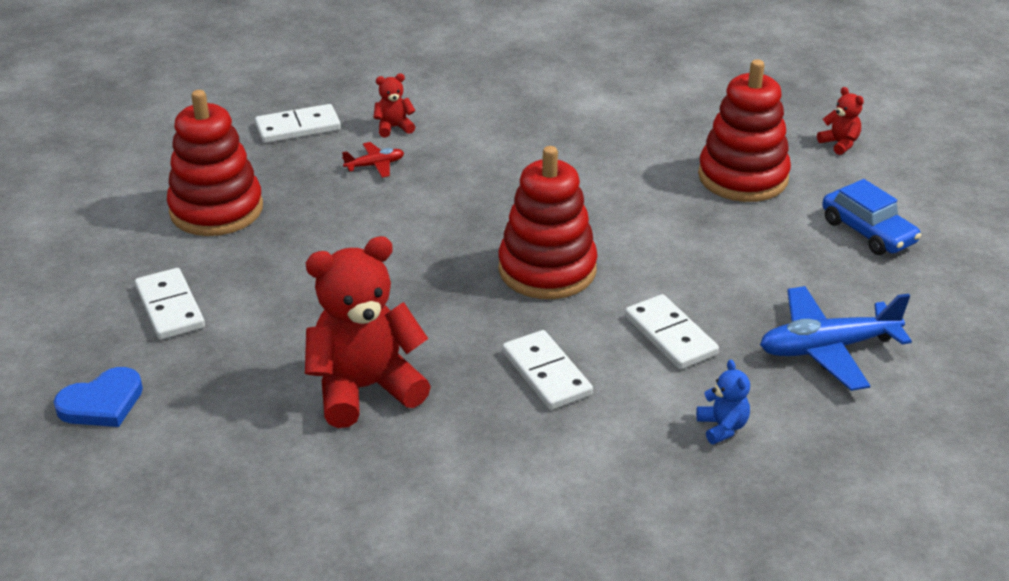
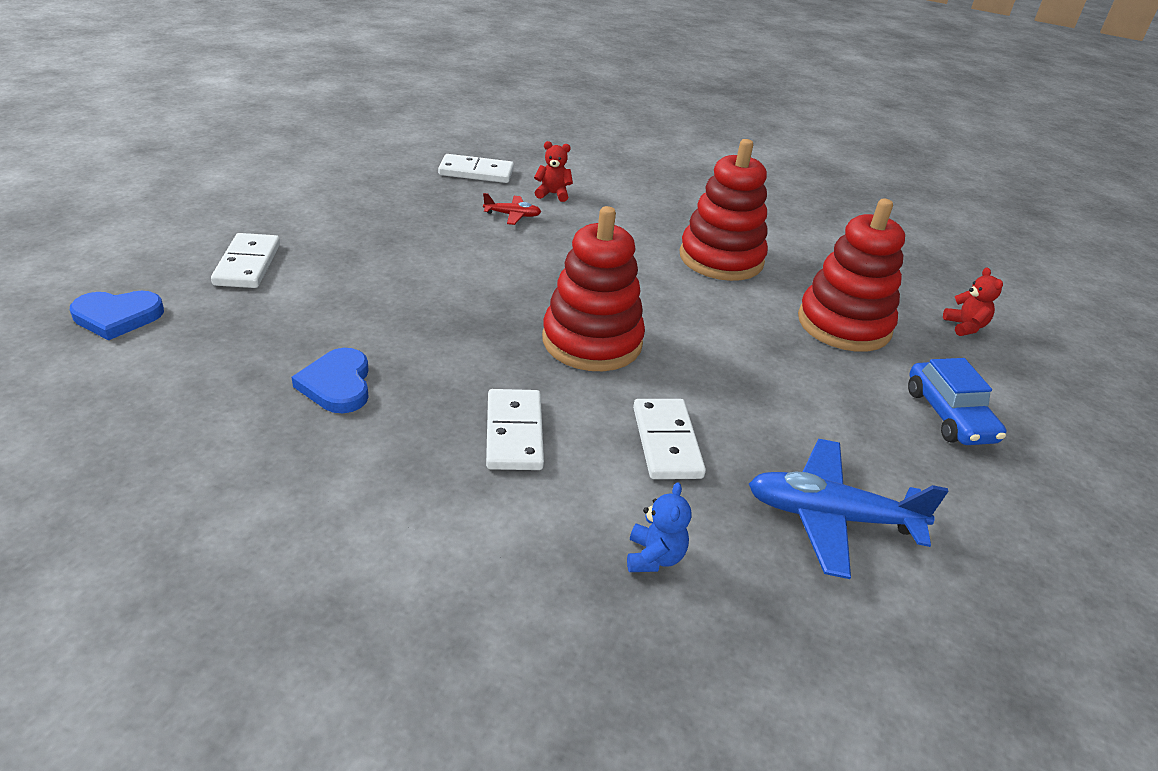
camera: 20 degrees right, 0 degrees up
red stacking toy [167,90,263,236] -> red stacking toy moved to [680,139,768,281]
red teddy bear [305,236,431,428] -> blue heart [292,348,369,413]

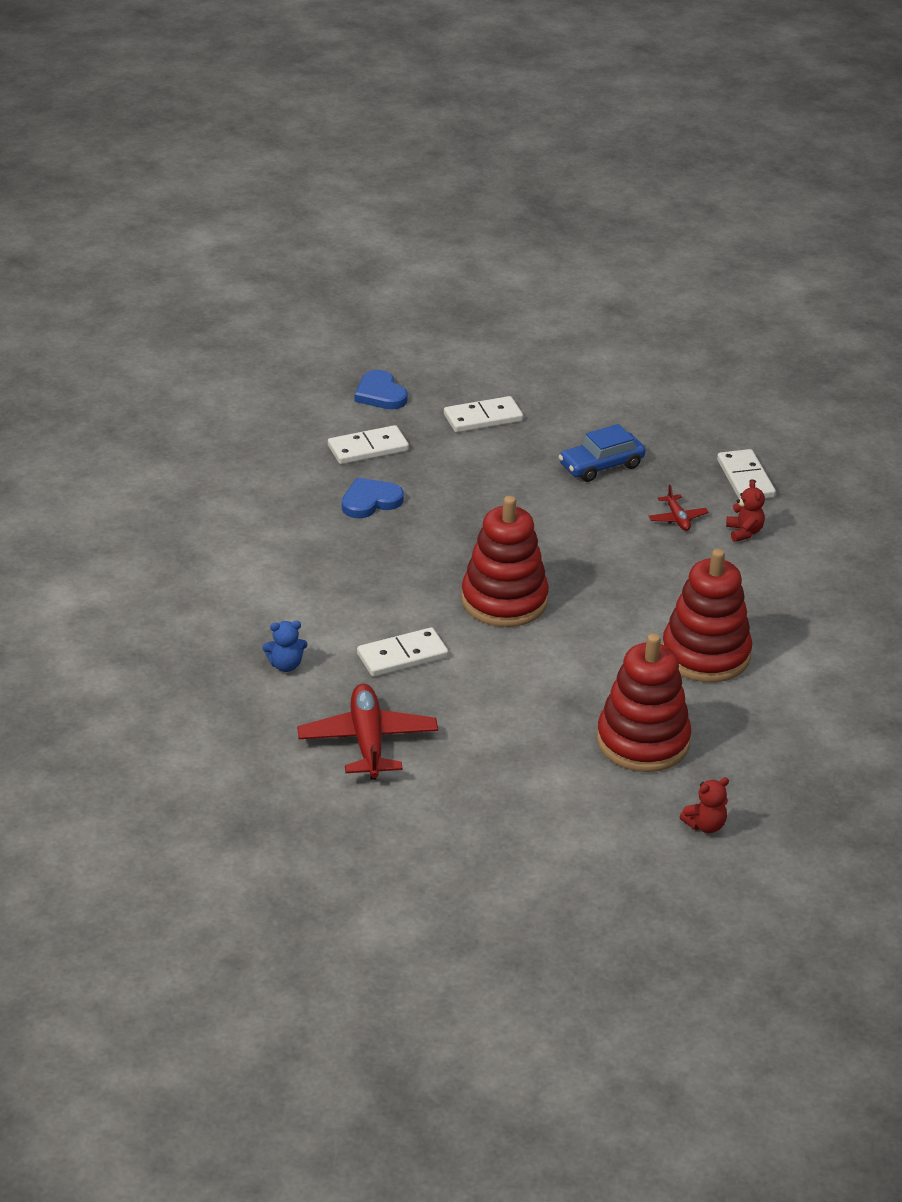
camera: 75 degrees right, 0 degrees up
white domino [486,389,544,470] -> white domino moved to [328,425,409,464]
blue plane [749,439,948,579] -> red plane [297,684,438,780]
blue car [908,358,1006,445] -> blue car moved to [558,424,646,482]

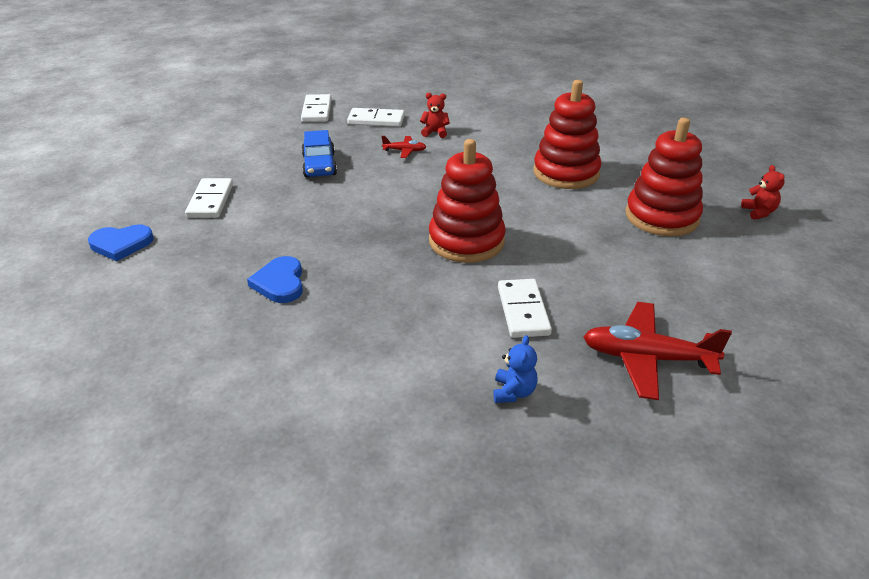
camera: 70 degrees left, 0 degrees up
white domino [328,425,409,464] -> white domino moved to [301,94,332,122]

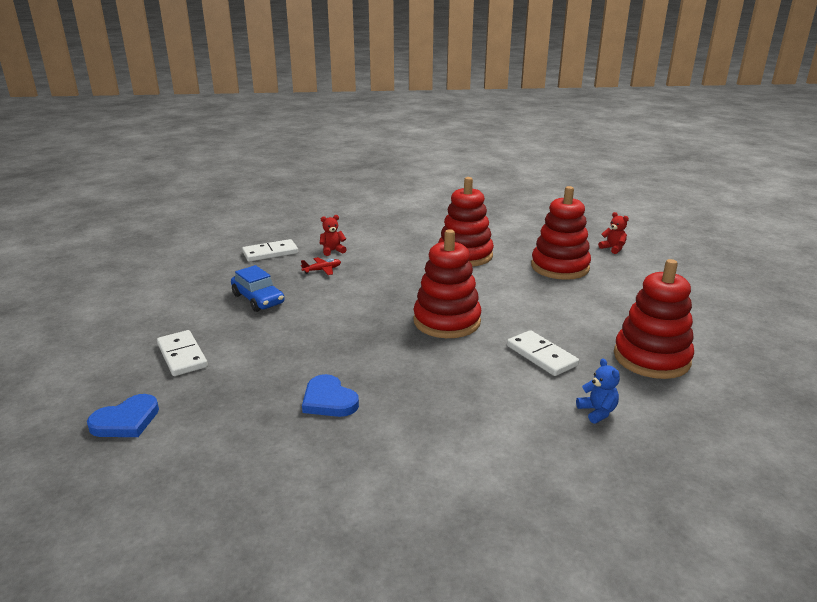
camera: 30 degrees left, 10 degrees down
white domino [301,94,332,122] -> none
red plane [583,302,732,400] -> red stacking toy [614,259,694,379]

